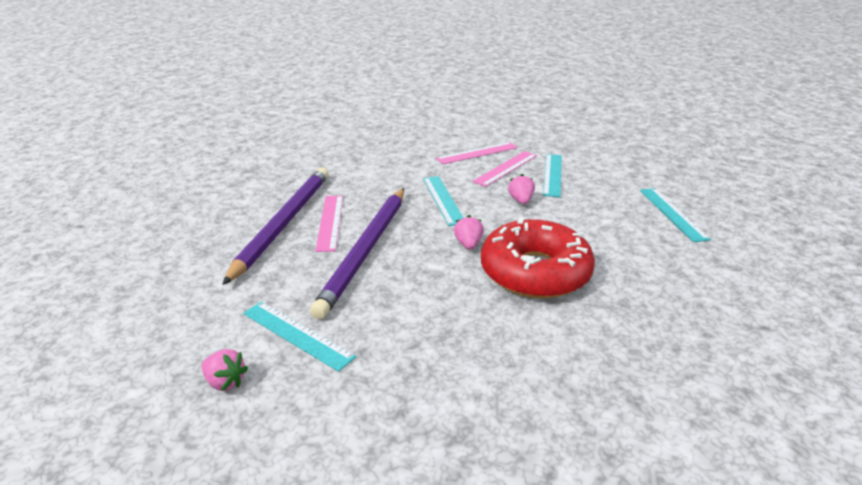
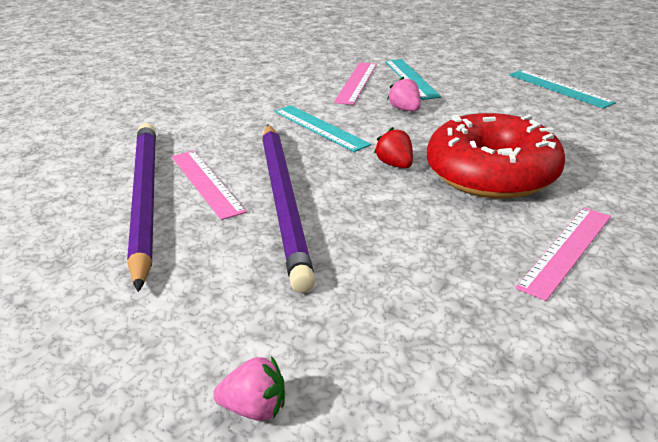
camera: 25 degrees left, 0 degrees up
turquoise ruler [243,302,356,372] -> none
pink ruler [436,142,518,164] -> pink ruler moved to [515,207,611,301]
pink strawberry [454,215,484,250] -> red strawberry [374,127,413,168]

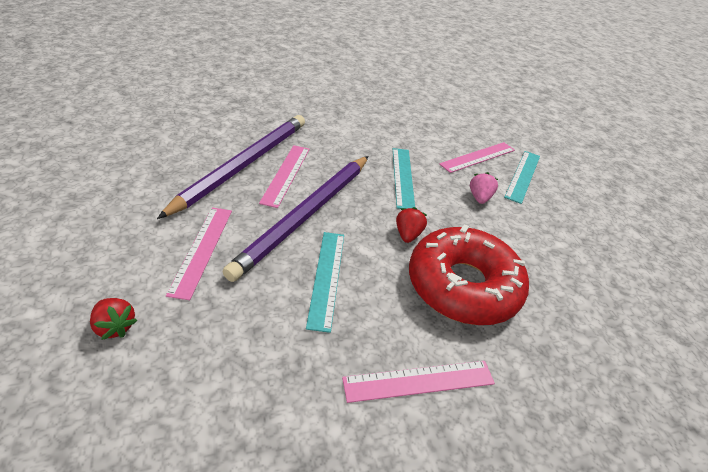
camera: 35 degrees right, 10 degrees up
pink strawberry [213,356,285,421] -> red strawberry [90,298,137,340]
turquoise ruler [509,70,616,109] -> turquoise ruler moved to [306,232,344,333]
none -> pink ruler [166,207,232,300]

